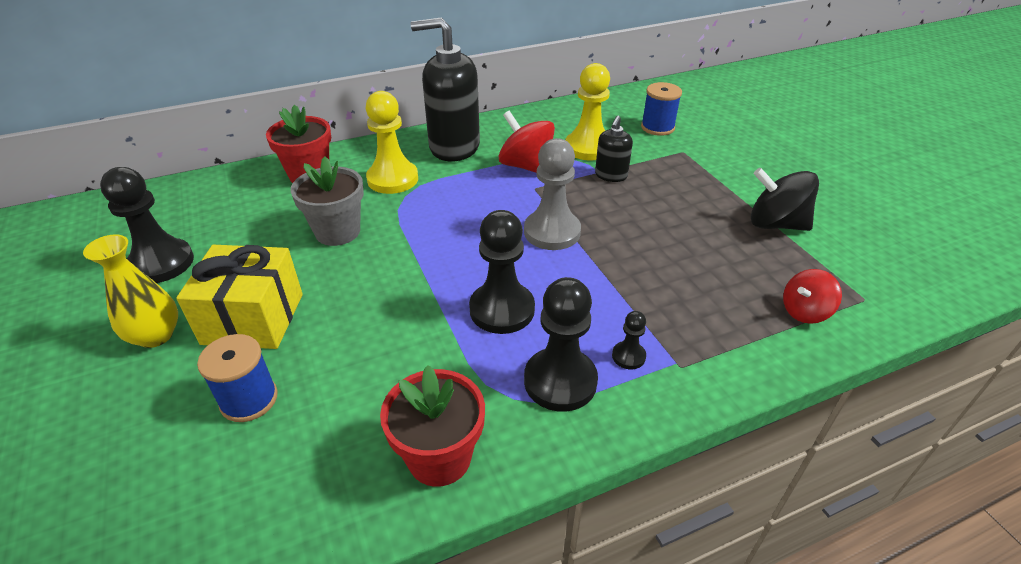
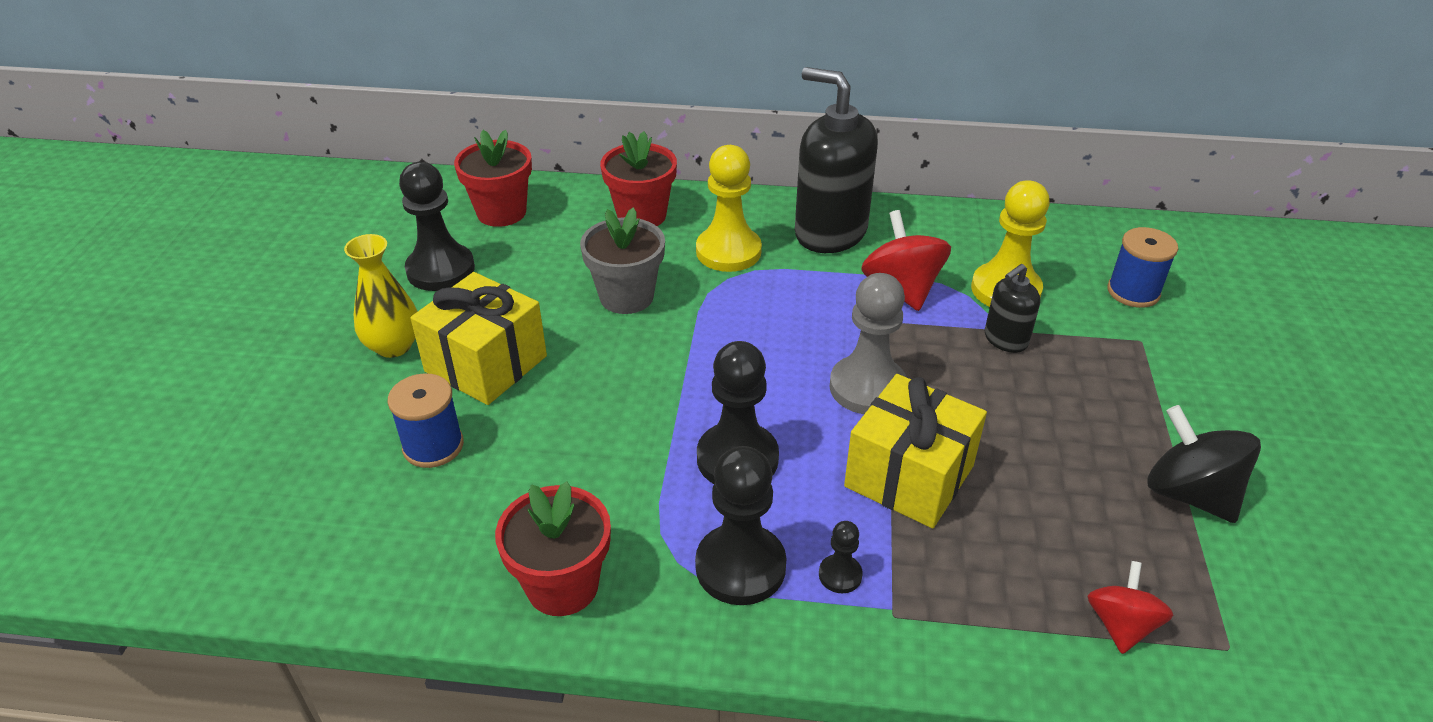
camera: 30 degrees right, 0 degrees up
red spinning top [783,269,842,324] -> red spinning top turned 105 degrees clockwise [1087,561,1173,654]
none -> red flower pot [454,130,532,227]
none -> yellow gift [844,374,987,528]

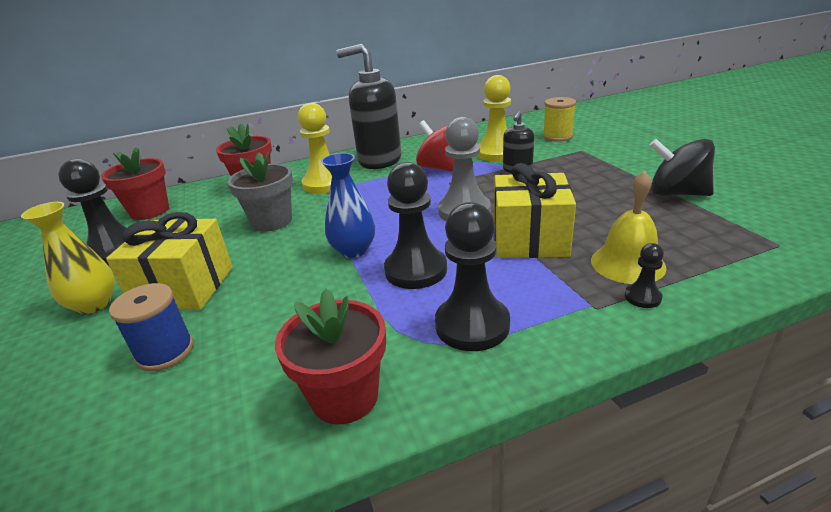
camera: 25 degrees left, 10 degrees down
black pawn [819,521,863,593] -> black pawn moved to [625,243,664,308]
red spinning top [1087,561,1173,654] -> none
blue spool [1107,227,1178,308] -> yellow spool [543,97,576,142]
none -> blue vase [321,153,375,258]
none -> yellow bell [591,171,667,284]

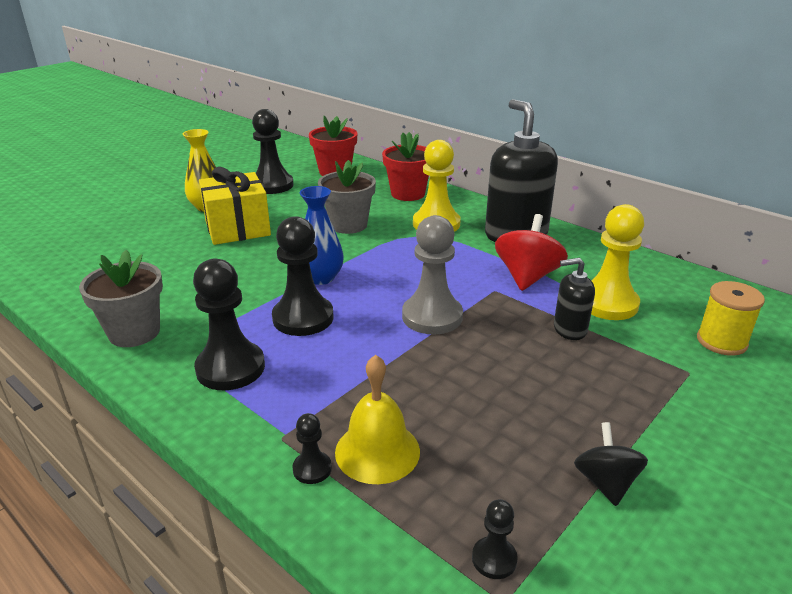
camera: 60 degrees right, 0 degrees up
blue spool [109,283,194,371] -> none
red flower pot [275,289,386,424] -> grey flower pot [79,250,163,347]
yellow gift [494,163,576,258] -> none
black spinning top [650,139,715,196] -> black spinning top [574,422,648,506], size x0.64
none -> black pawn [472,499,518,579]

